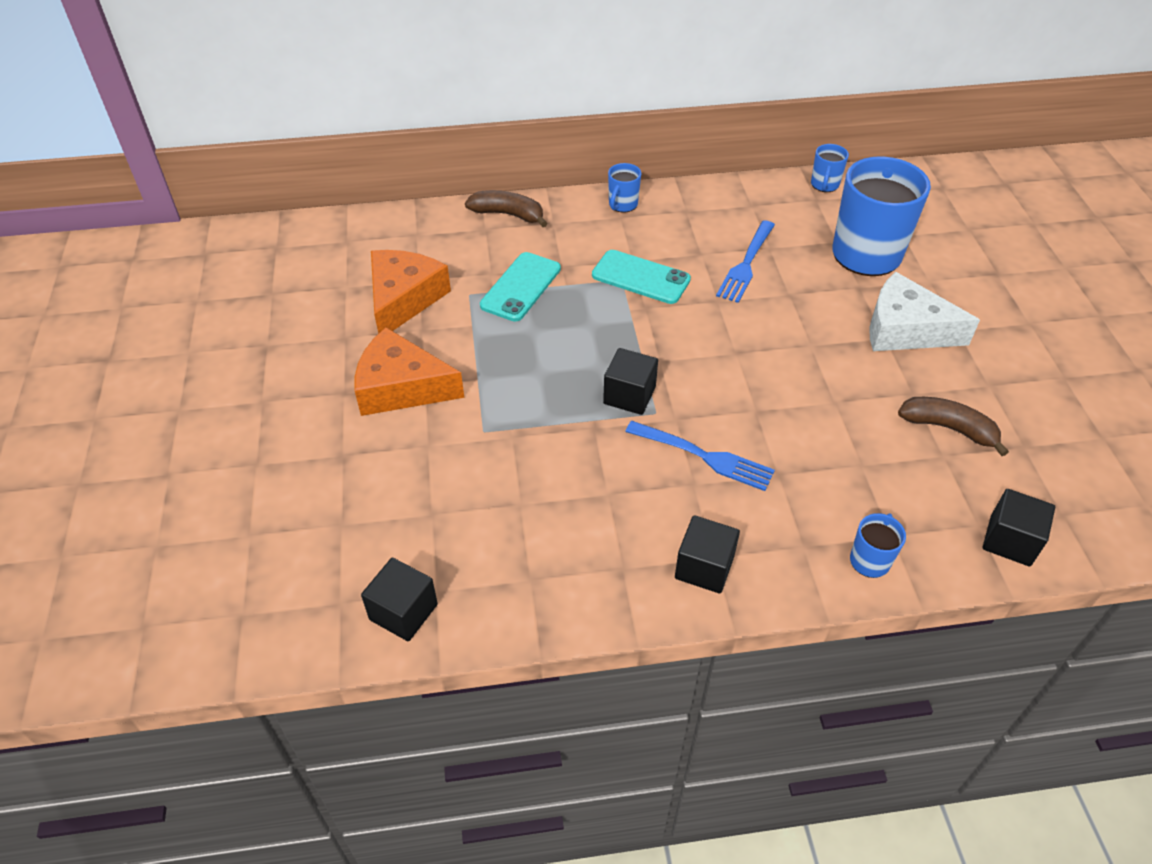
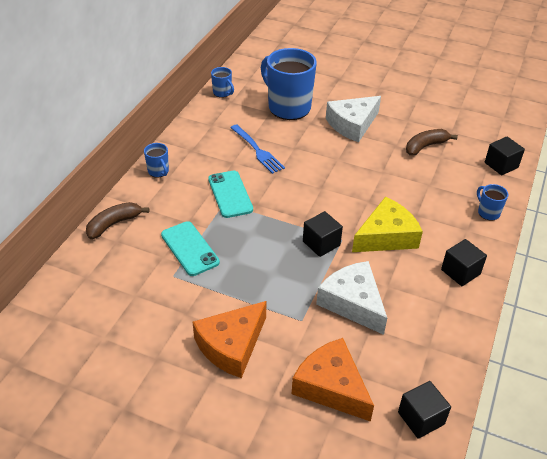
camera: 60 degrees left, 5 degrees down
orange cheese [371,250,451,334] -> orange cheese moved to [292,338,374,422]
turquoise phone [592,250,691,304] -> turquoise phone turned 75 degrees counterclockwise [208,171,253,218]
blue fork [625,421,775,491] -> yellow cheese [352,196,423,252]
none -> white cheese [316,261,387,335]

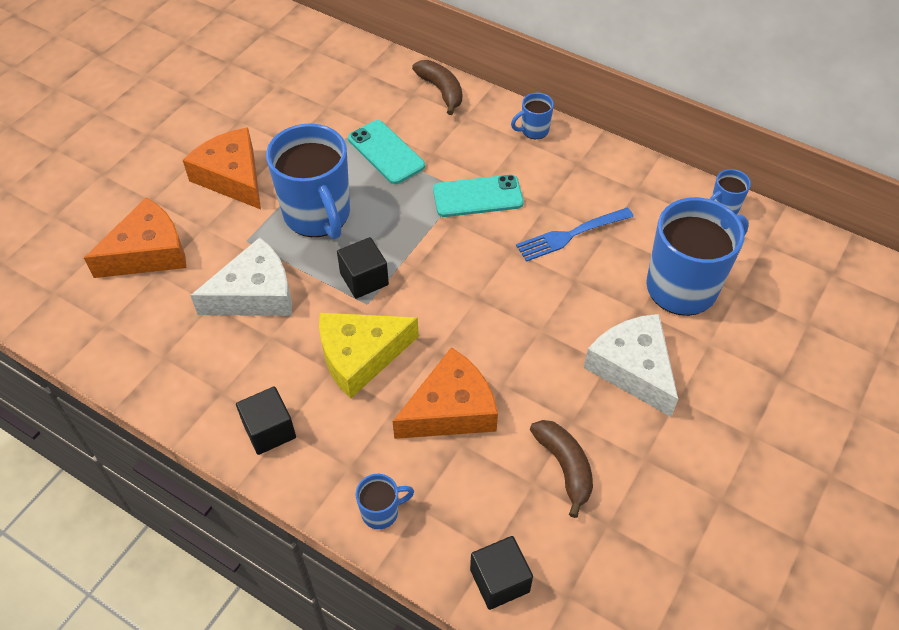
camera: 100 degrees right, 10 degrees up
turquoise phone [161,221,220,276] -> turquoise phone turned 75 degrees clockwise [348,120,425,184]
yellow cheese [352,196,423,252] -> yellow cheese turned 90 degrees clockwise [319,313,419,399]
black cube [398,381,451,439] -> none
none -> blue mug [266,123,350,239]
none -> orange cheese [393,347,498,439]

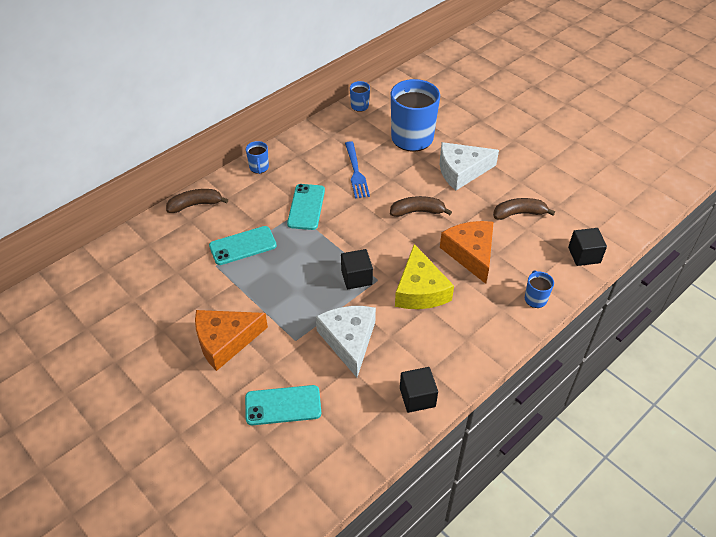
camera: 75 degrees left, 5 degrees down
orange cheese [84,198,186,278] -> turquoise phone [245,385,321,425]
black cube [236,386,296,455] -> black cube moved to [400,367,438,413]
blue mug [266,123,350,239] -> none
none -> brown banana [390,196,452,217]

